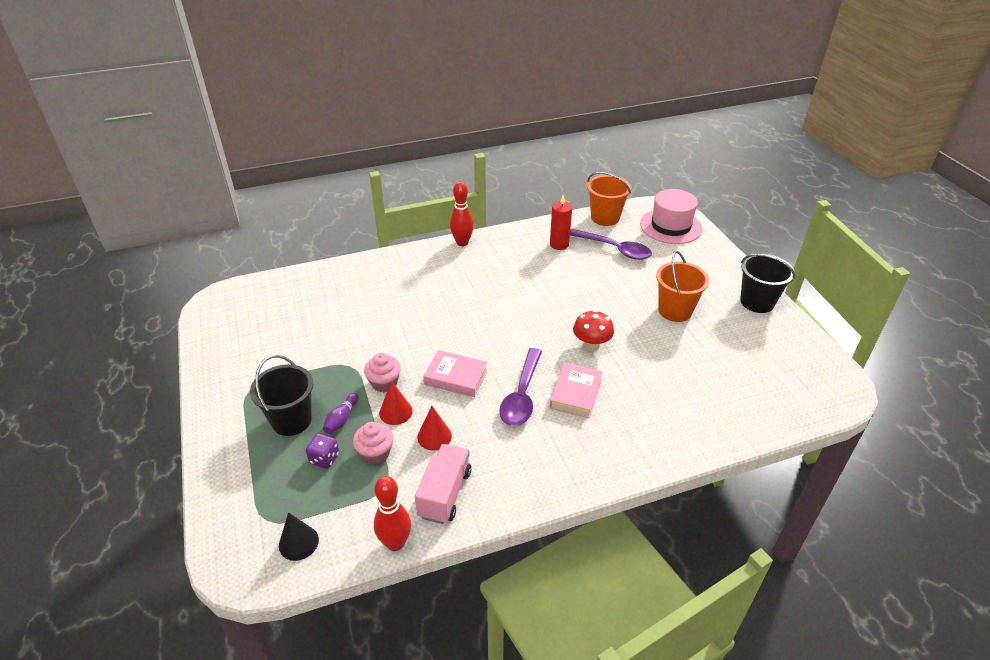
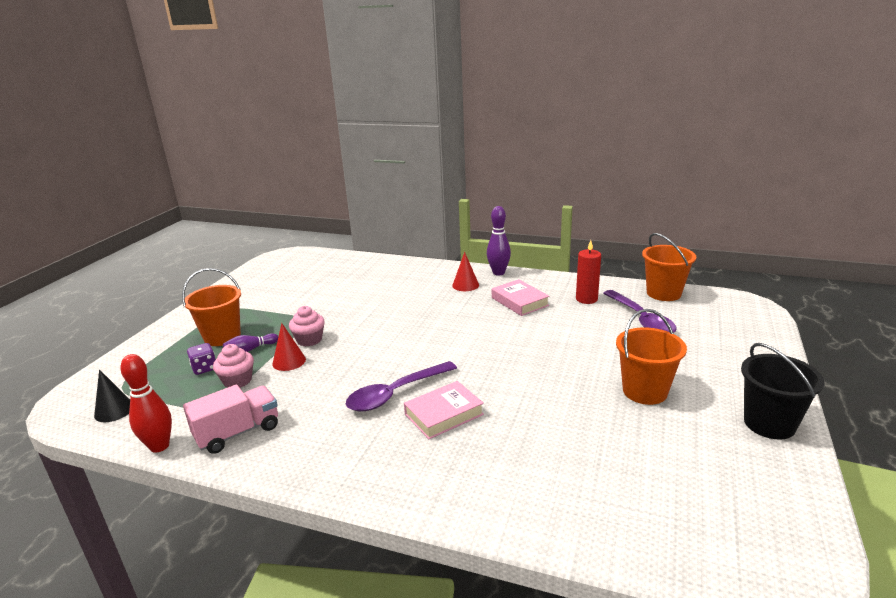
camera: 40 degrees right, 15 degrees down
black bucket [250,355,313,436] -> orange bucket [182,268,241,346]
red cone [417,406,452,450] -> red cone moved to [452,252,479,291]
pink book [423,350,488,397] -> pink book moved to [492,279,550,316]
red bowling pin [450,182,474,246] -> purple bowling pin [487,206,511,276]
red mushroom [573,310,614,351] -> none
pink hat [640,189,702,244] -> none

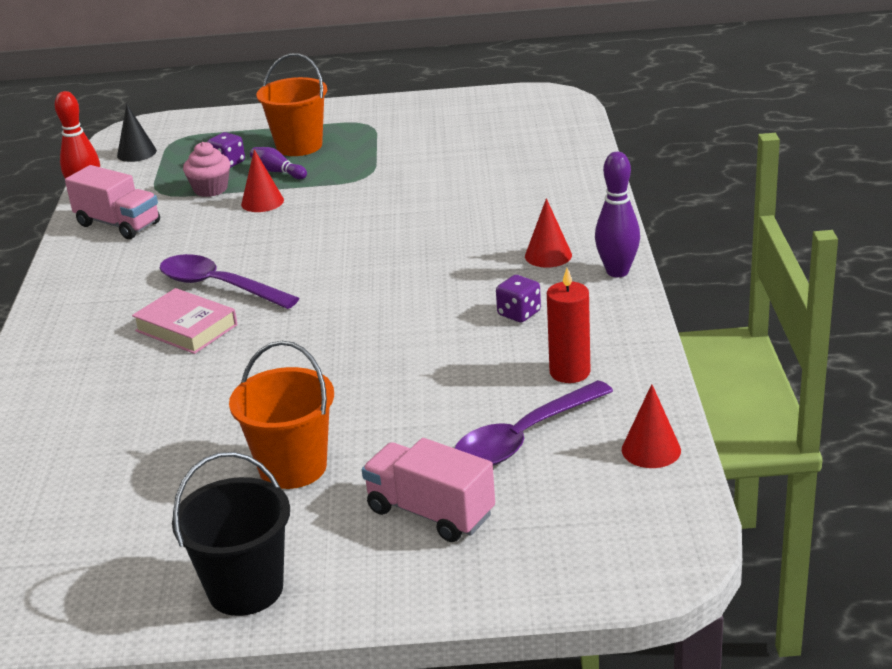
camera: 70 degrees right, 5 degrees up
pink cupcake [289,306,325,346] -> none
pink book [492,279,550,316] -> purple dice [496,275,541,322]
orange bucket [642,233,696,301] -> red cone [622,384,681,468]
none -> pink truck [362,438,495,542]

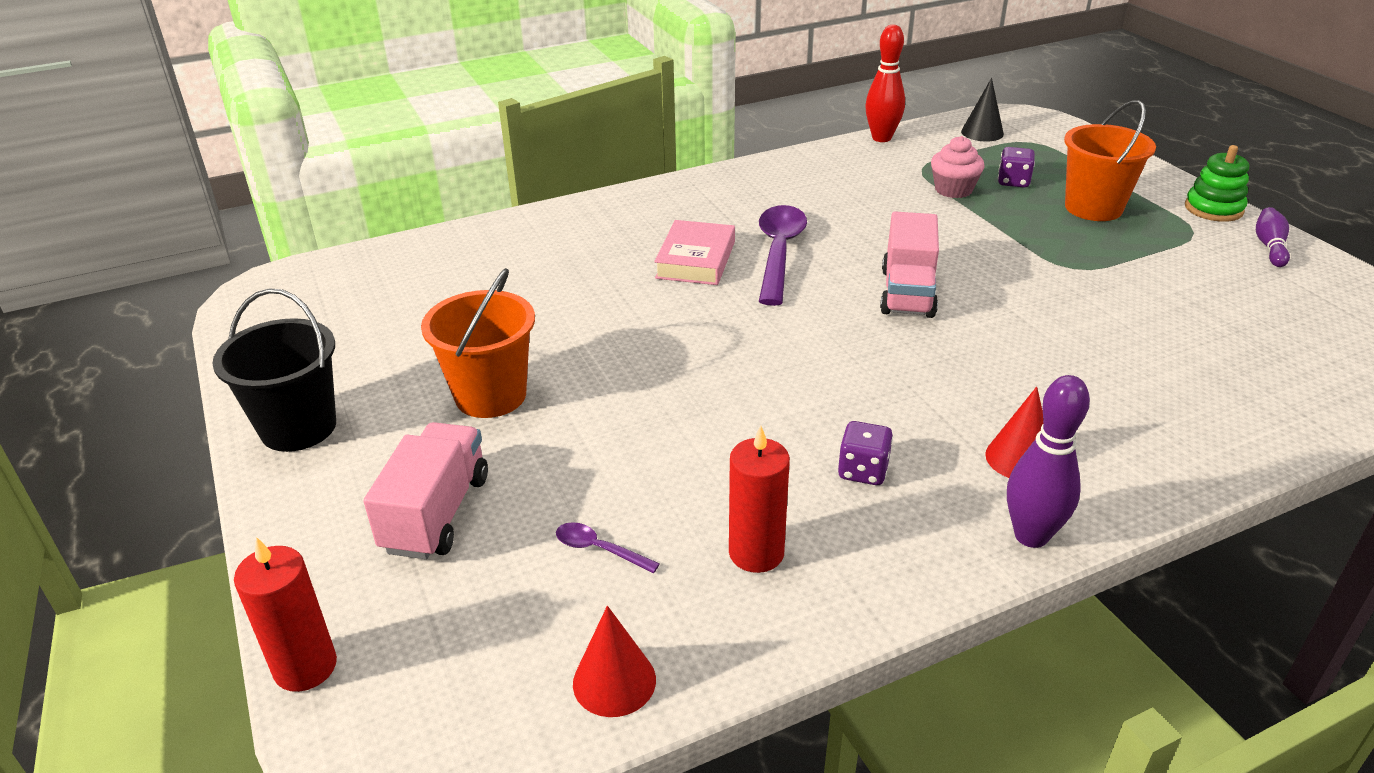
camera: 65 degrees right, 5 degrees up
pink truck [65,165,160,239] -> pink truck moved to [880,212,939,318]
red cone [241,149,284,212] -> none
purple bowling pin [250,147,307,179] -> purple bowling pin moved to [1256,207,1290,267]
purple spoon [455,380,613,465] -> purple spoon [556,522,660,573], size x0.45
none -> red candle [234,537,337,692]
none -> green stacking toy [1185,145,1249,222]

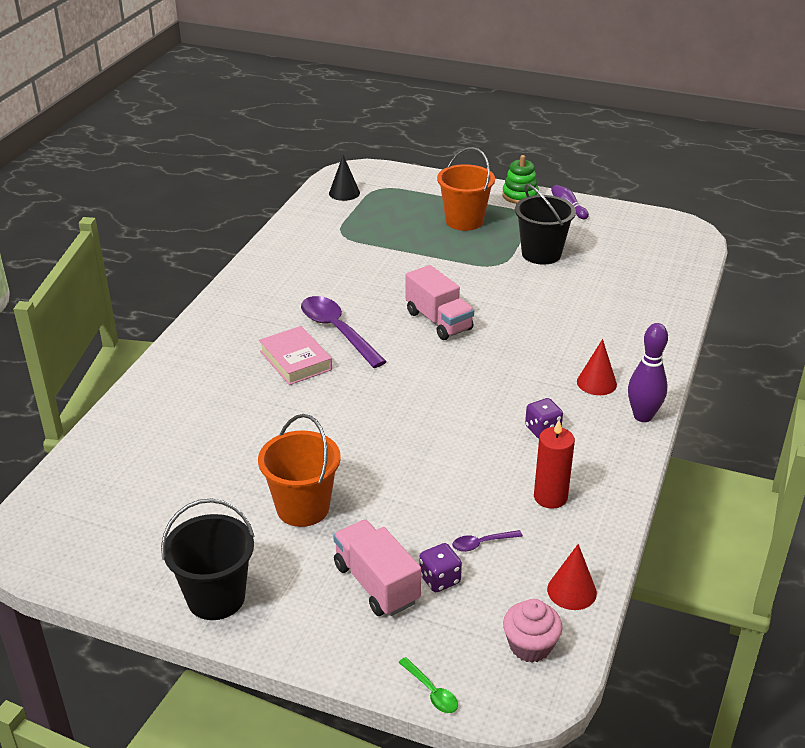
camera: 45 degrees left, 0 degrees up
red candle [234,537,337,692] -> green spoon [398,657,458,713]
red bowling pin [865,25,905,142] -> none
pink cupcake [931,136,985,198] -> pink cupcake moved to [503,599,563,663]
purple dice [998,147,1035,188] -> purple dice moved to [419,543,462,592]
none -> black bucket [515,184,576,265]

